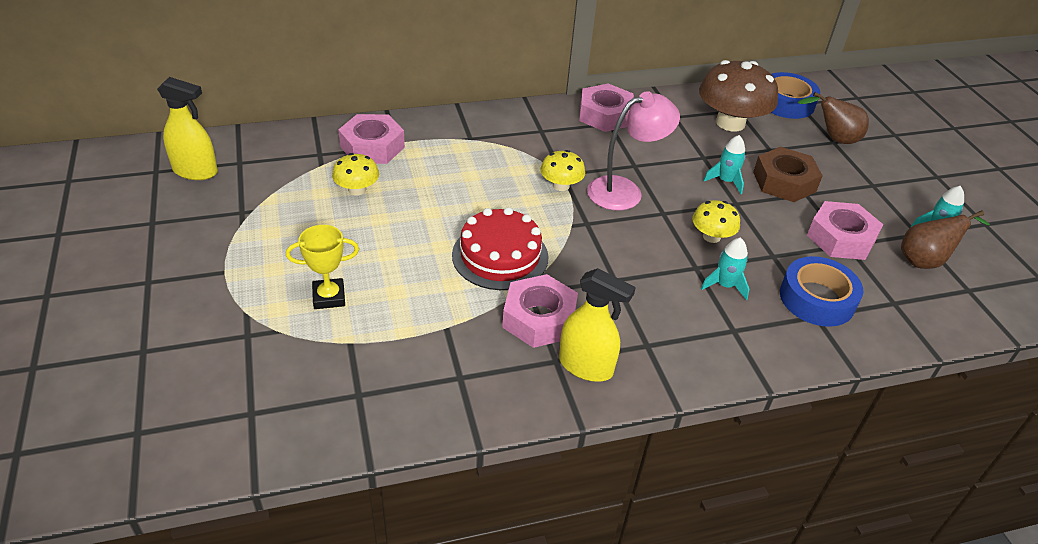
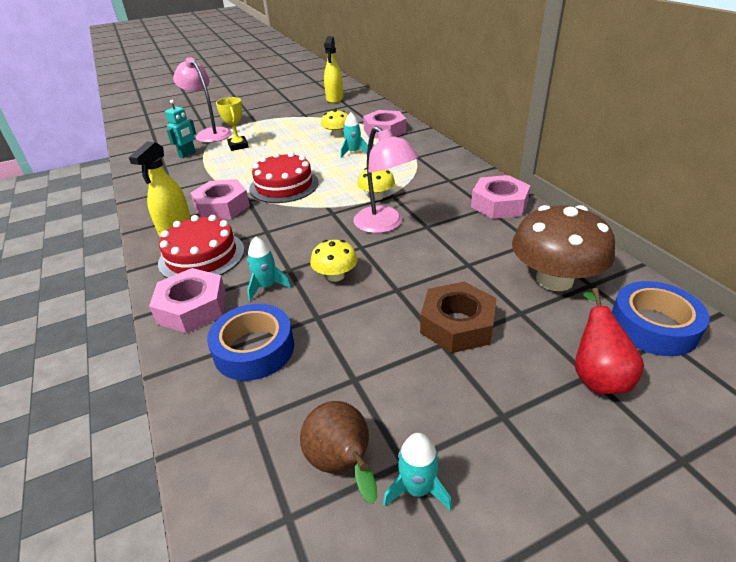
camera: 85 degrees right, 5 degrees down
turquoise rocket [703,135,745,194] -> turquoise rocket moved to [340,112,368,158]
brown pear [798,92,869,144] -> red pear [575,288,644,394]
pink nut [807,201,883,260] -> pink nut moved to [149,268,226,333]
none -> red cake [158,215,245,278]
none -> turquoise robot [165,100,196,158]
none -> pink lamp [173,57,232,143]

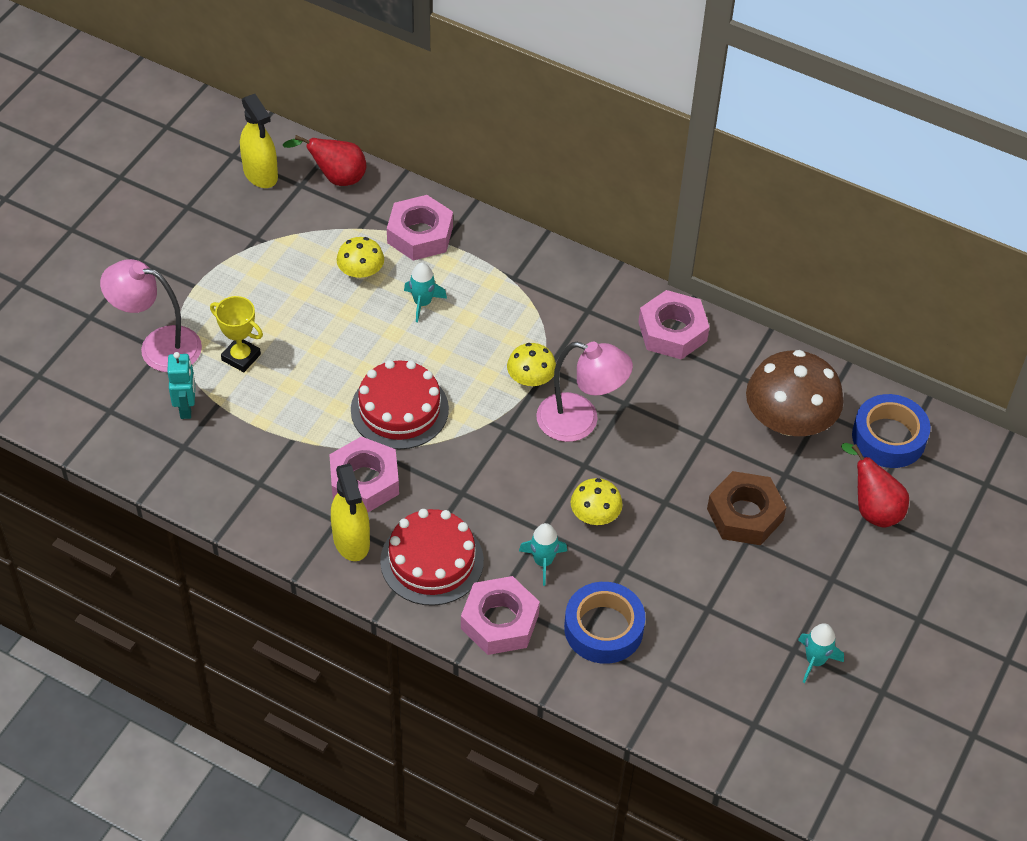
camera: 40 degrees left, 15 degrees up
brown pear [300,401,377,504] -> none
none -> red pear [283,135,366,186]

